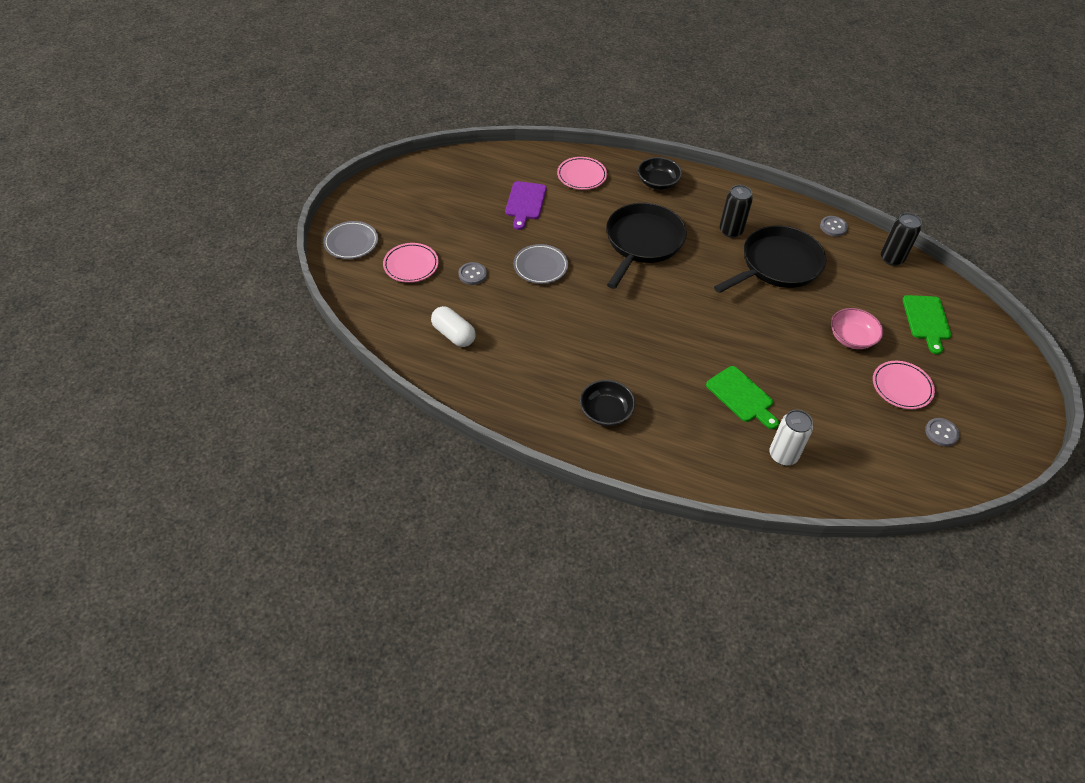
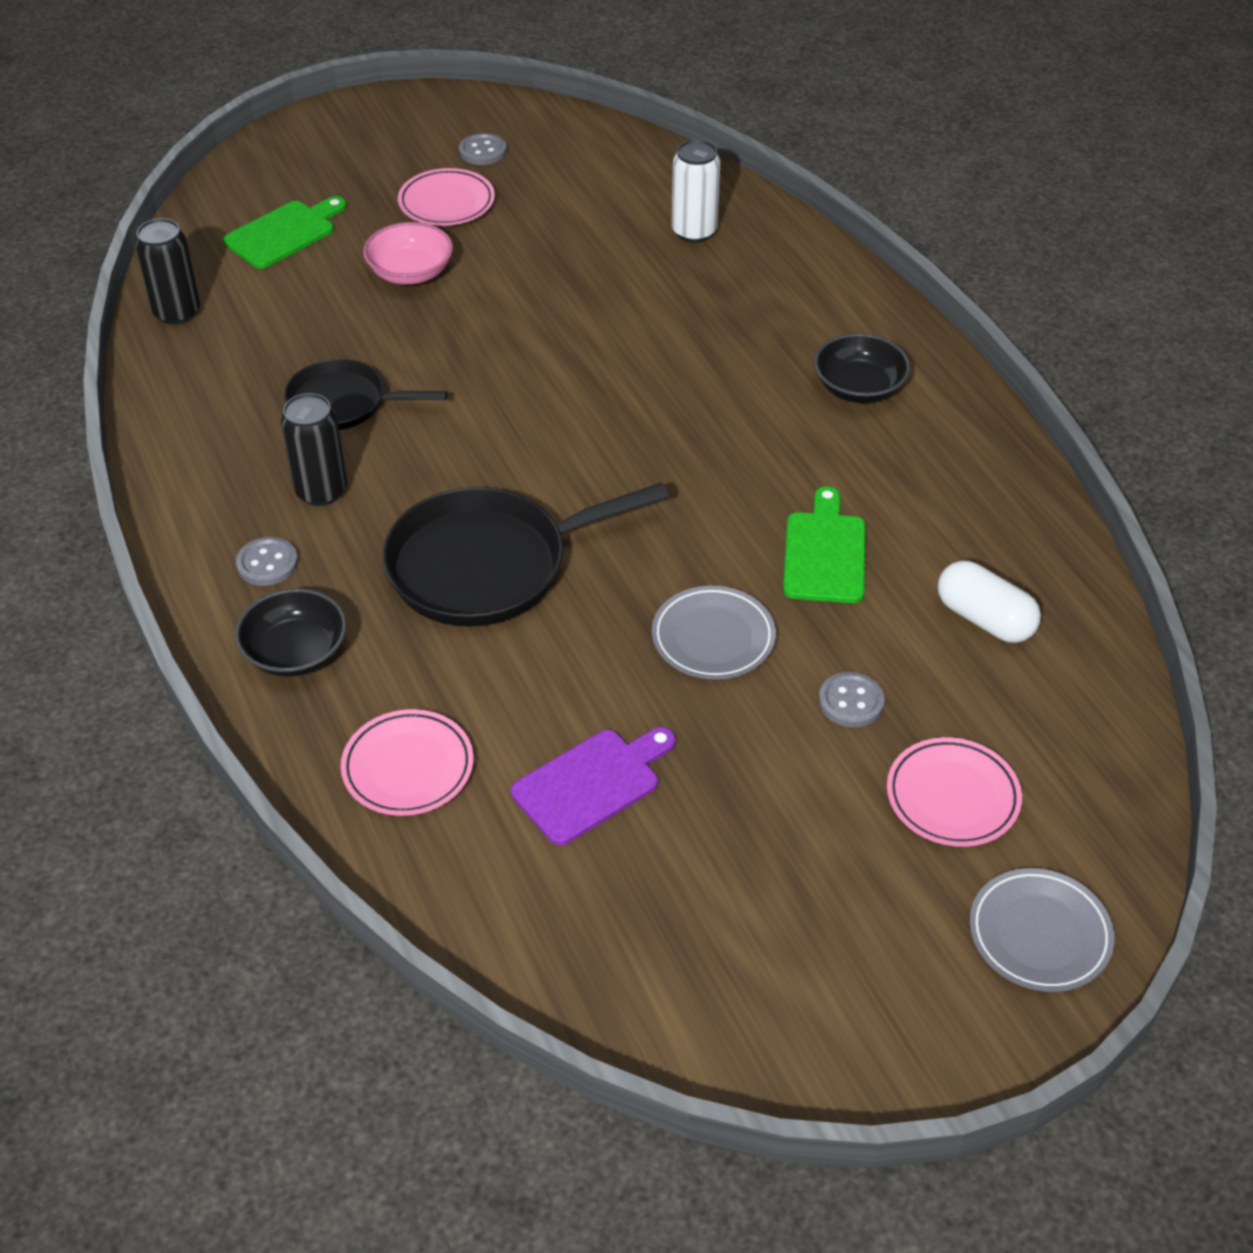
camera: 135 degrees left, 5 degrees down
white capsule [431,306,476,347] -> white capsule turned 45 degrees counterclockwise [938,560,1041,643]
green cutting board [706,366,779,429] -> green cutting board moved to [783,486,866,603]
black pan [714,226,826,293] -> black pan [284,359,447,430], size x0.61
grey button [820,216,848,236] -> grey button moved to [236,537,298,586]

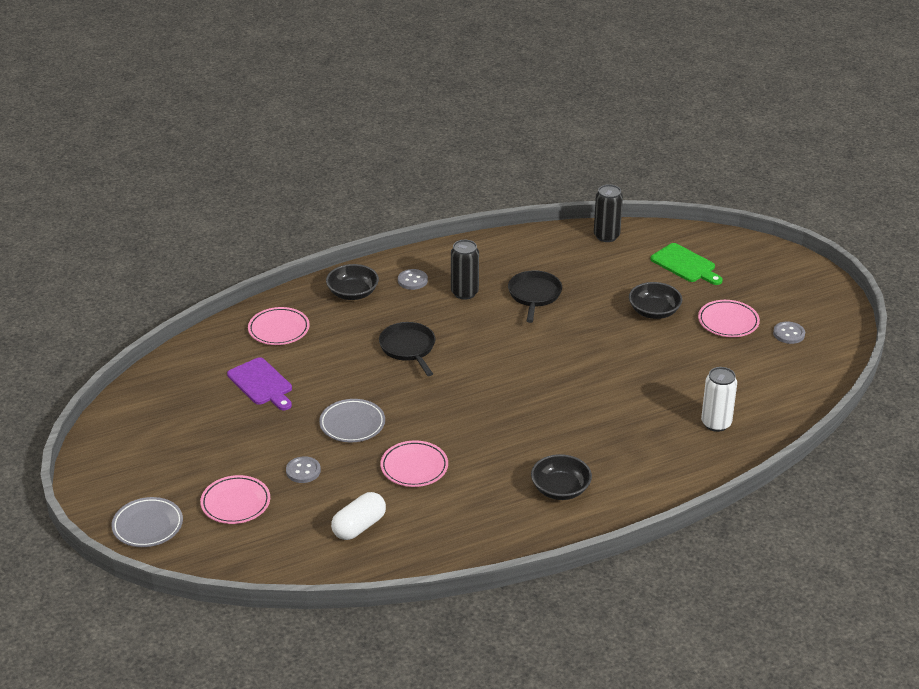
camera: 90 degrees right, 10 degrees down
pink bowl [363,222,453,285] -> black bowl [629,282,682,319]
black pan [382,482,669,627] -> black pan [379,322,435,376], size x0.61
green cutting board [783,486,866,603] -> pink plate [380,440,448,487]

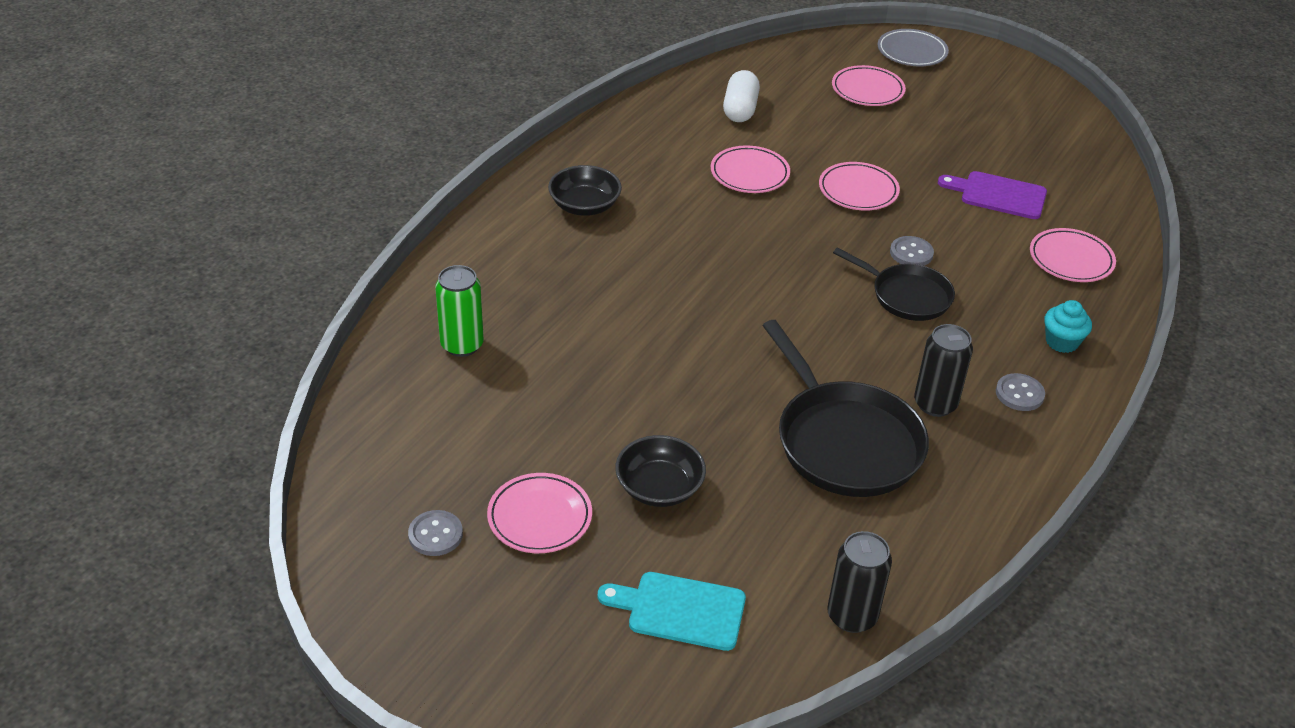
camera: 145 degrees right, 5 degrees up
grey button [286,456,321,483] -> grey button moved to [890,236,934,266]
grey plate [319,399,385,442] -> pink plate [819,162,900,211]
black bowl [326,264,379,300] -> turquoise cupcake [1044,300,1092,353]
black pan [508,270,562,323] -> black pan [762,320,929,497], size x1.65
green cutting board [650,243,723,285] -> turquoise cutting board [598,572,746,651]
white can [701,367,737,432] -> green can [435,265,484,357]

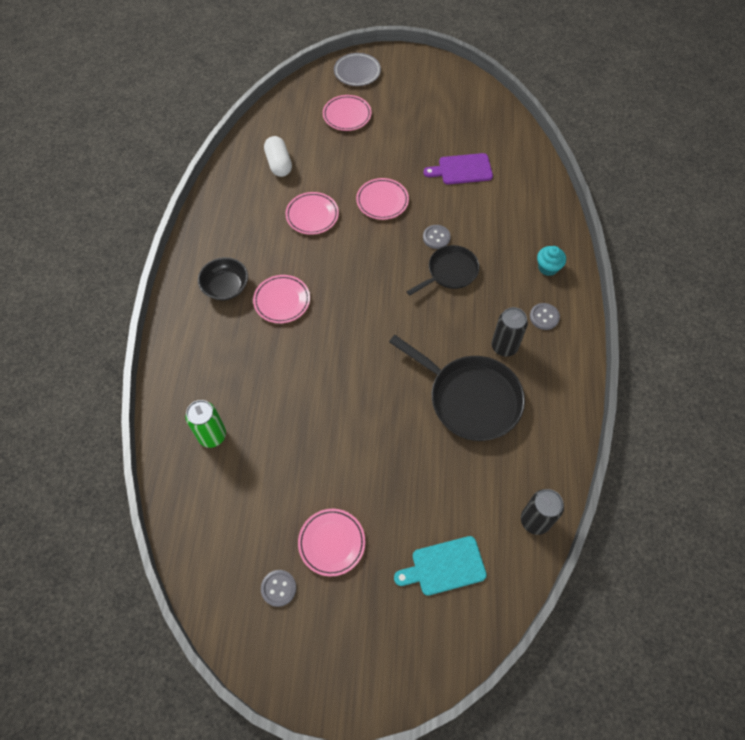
camera: 25 degrees left, 20 degrees up
black bowl [615,435,706,507] -> none
black pan [833,247,955,321] -> black pan turned 45 degrees counterclockwise [406,245,480,296]
pink plate [1030,228,1116,282] -> pink plate moved to [253,275,310,323]

